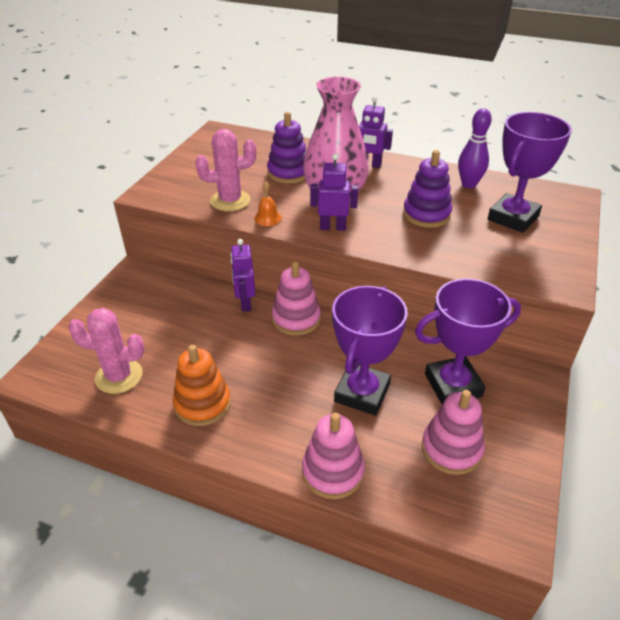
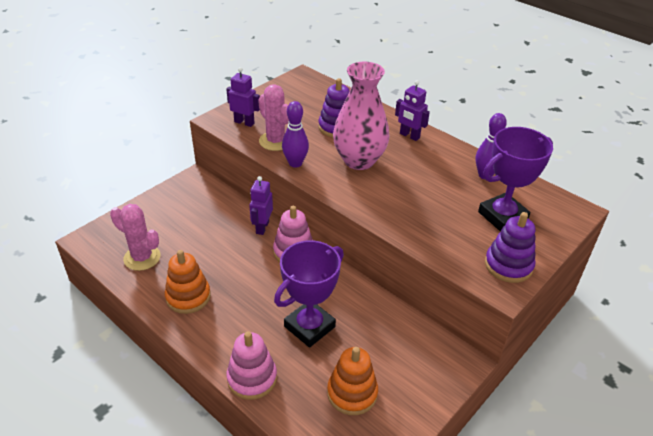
camera: 20 degrees right, 0 degrees up
pink cactus [195,129,256,211] -> pink cactus turned 45 degrees clockwise [258,84,289,151]
orange bell [254,182,282,226] -> purple bowling pin [282,101,309,168]
purple robot [310,153,358,231] -> purple robot moved to [226,67,260,127]
purple stacking toy [403,150,452,228] -> purple stacking toy moved to [485,212,536,283]
purple trophy [415,279,521,404] -> none
pink stacking toy [422,390,485,475] -> orange stacking toy [327,347,378,415]

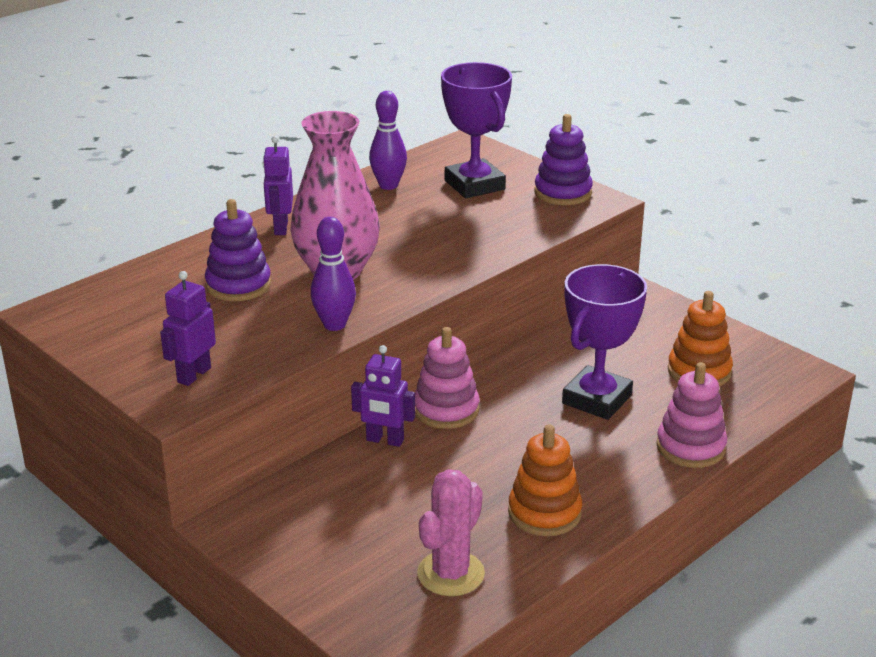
camera: 85 degrees left, 10 degrees down
pink cactus [258,84,289,151] -> none
purple trophy [274,240,344,348] -> purple trophy turned 75 degrees clockwise [562,264,647,420]
purple robot [395,80,430,141] -> purple robot turned 135 degrees clockwise [263,136,293,235]

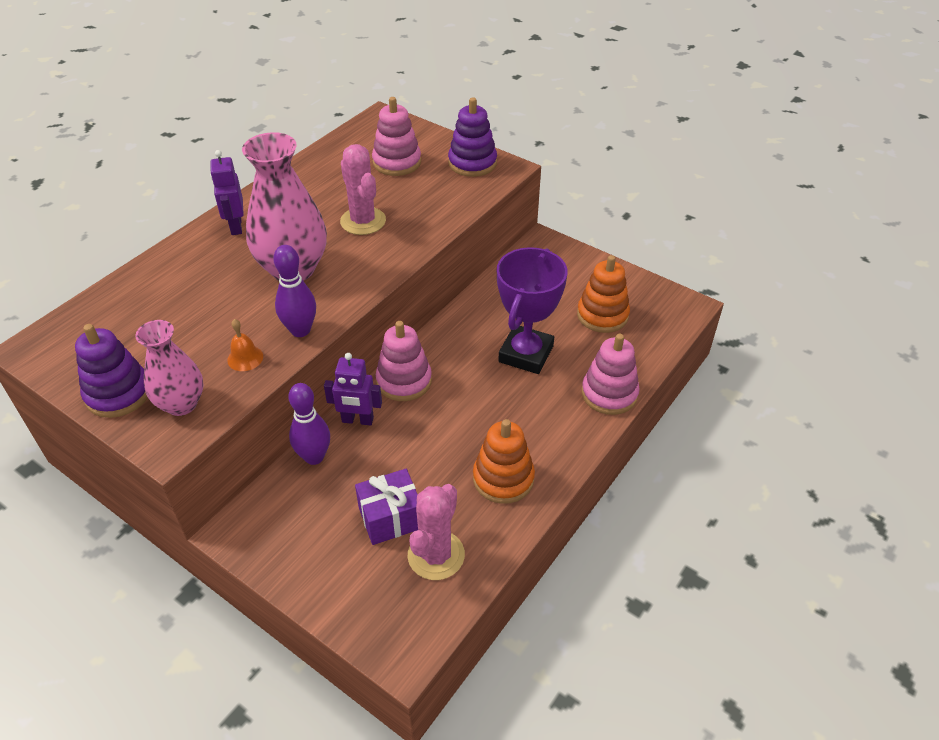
camera: 10 degrees left, 15 degrees up
purple robot [160,271,216,386] -> pink vase [135,320,204,416]
purple stacking toy [205,199,271,301] -> purple stacking toy moved to [75,324,148,418]
purple bowling pin [369,91,407,190] -> purple bowling pin moved to [288,383,330,465]
purple trophy [441,62,512,198] -> pink stacking toy [372,97,421,176]
none -> orange bell [227,319,263,371]
none -> pink cactus [340,144,386,235]
none -> purple gift [355,469,418,545]

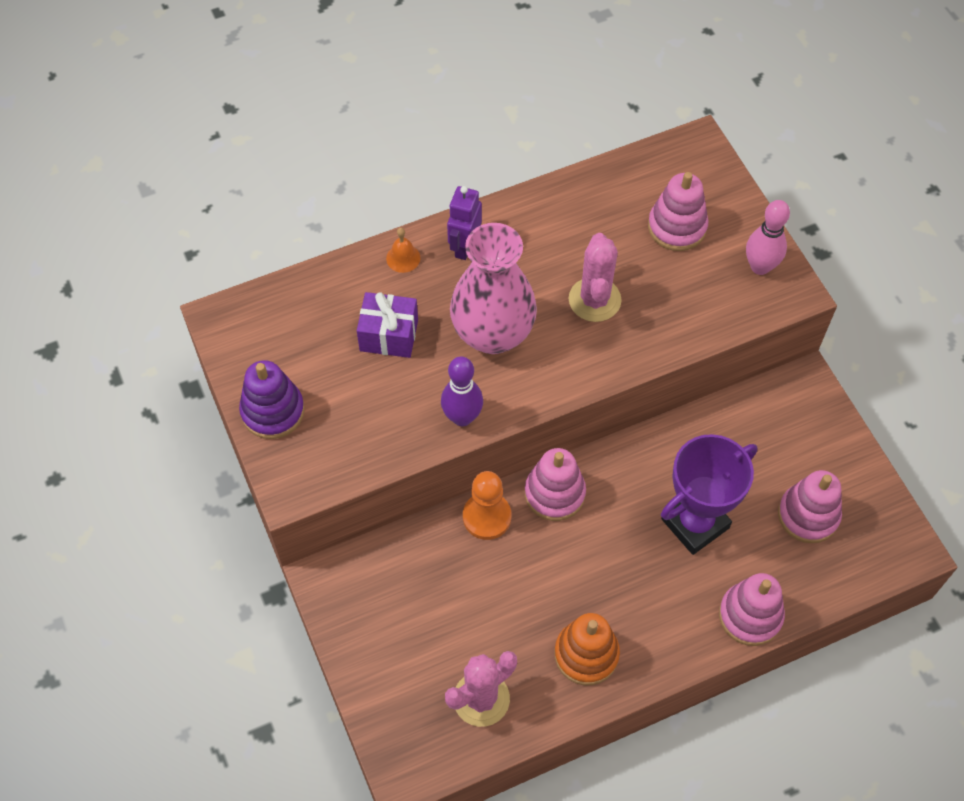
camera: 30 degrees right, 15 degrees up
pink vase [135,320,204,416] -> none
orange bell [227,319,263,371] -> orange bell moved to [386,228,420,273]
purple bowling pin [288,383,330,465] -> none
purple robot [324,353,382,425] -> orange pawn [463,471,511,540]
purple gift [355,469,418,545] -> purple gift moved to [357,292,418,358]
purple stacking toy [448,97,497,177] -> pink bowling pin [746,200,790,275]
orange stacking toy [577,255,630,333] -> pink stacking toy [778,470,842,543]

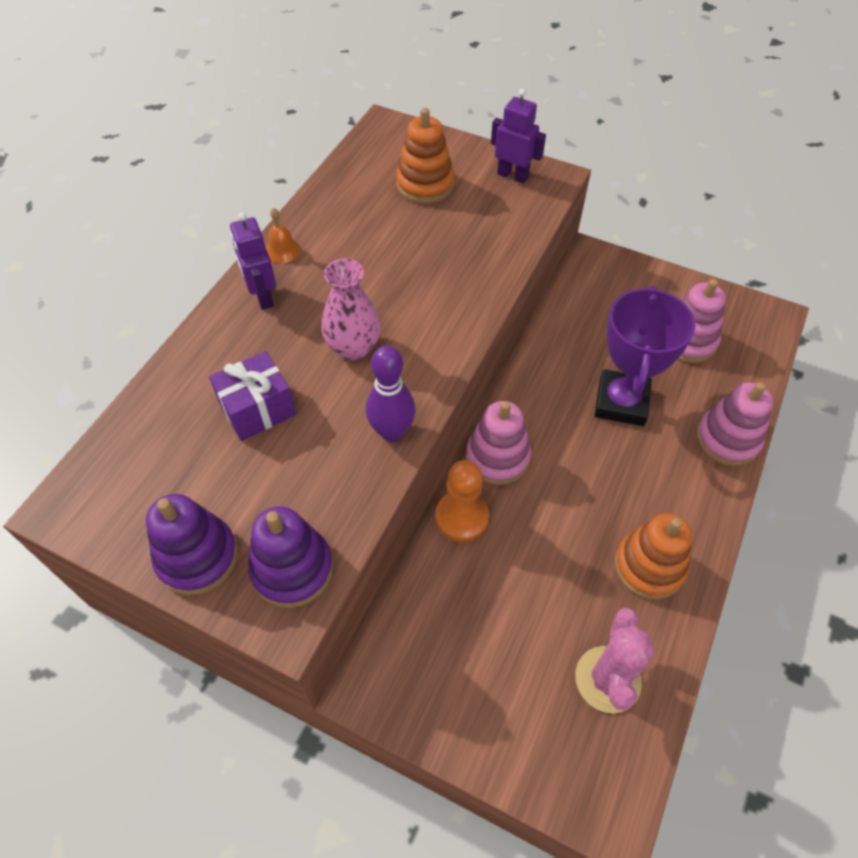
camera: 40 degrees left, 5 degrees down
orange bell [386,228,420,273] -> orange bell moved to [266,208,300,263]
pink vase [450,223,537,354] -> pink vase [321,258,381,360], size x0.61
pink cactus [569,233,622,322] -> none
pink stacking toy [648,172,708,251] -> orange stacking toy [396,108,454,204]
pink bowling pin [746,200,790,275] -> purple robot [491,89,546,183]
none -> purple stacking toy [248,506,333,608]

